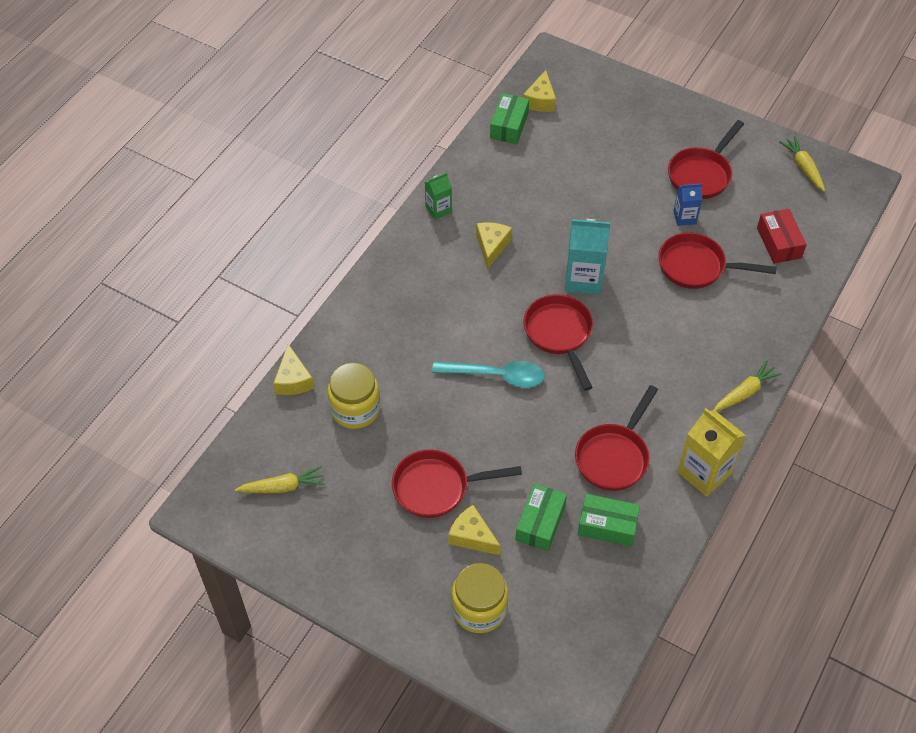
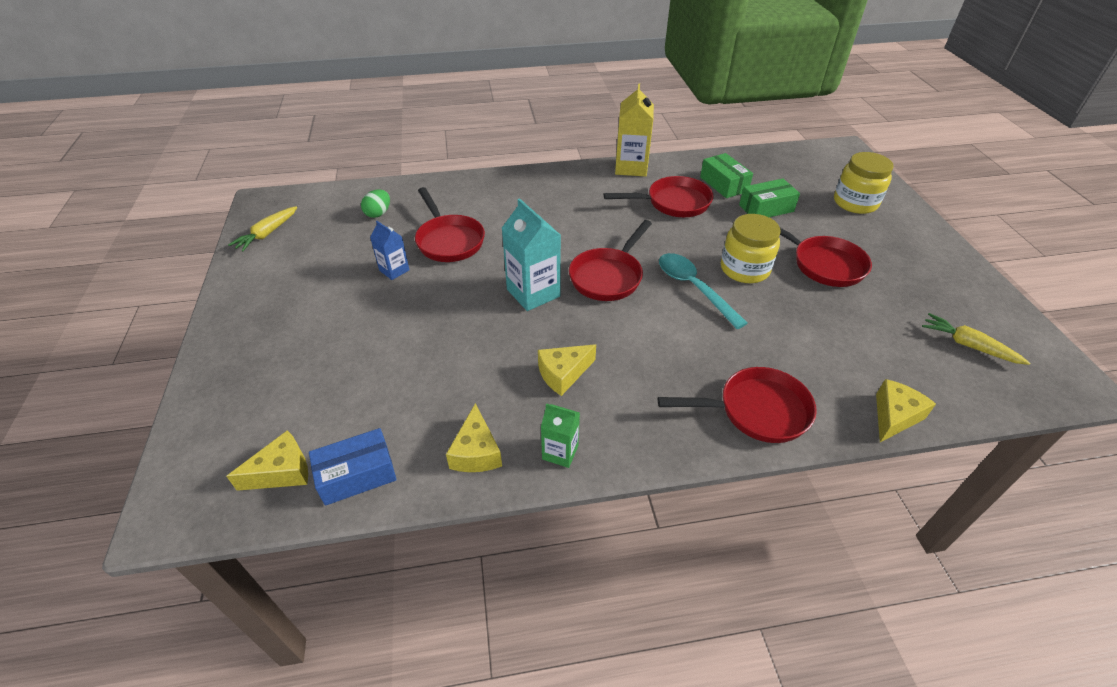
camera: 130 degrees left, 10 degrees down
yellow jar [327,363,380,429] -> yellow jar moved to [721,214,781,283]
yellow cheese [448,505,501,555] -> yellow cheese moved to [446,403,502,472]
green box [490,93,529,144] -> blue box [309,428,397,506]
red pan [668,120,744,199] -> red pan moved to [658,367,817,443]
yellow carrot [714,361,782,411] -> none
red box [757,209,807,264] -> green egg [361,189,390,218]

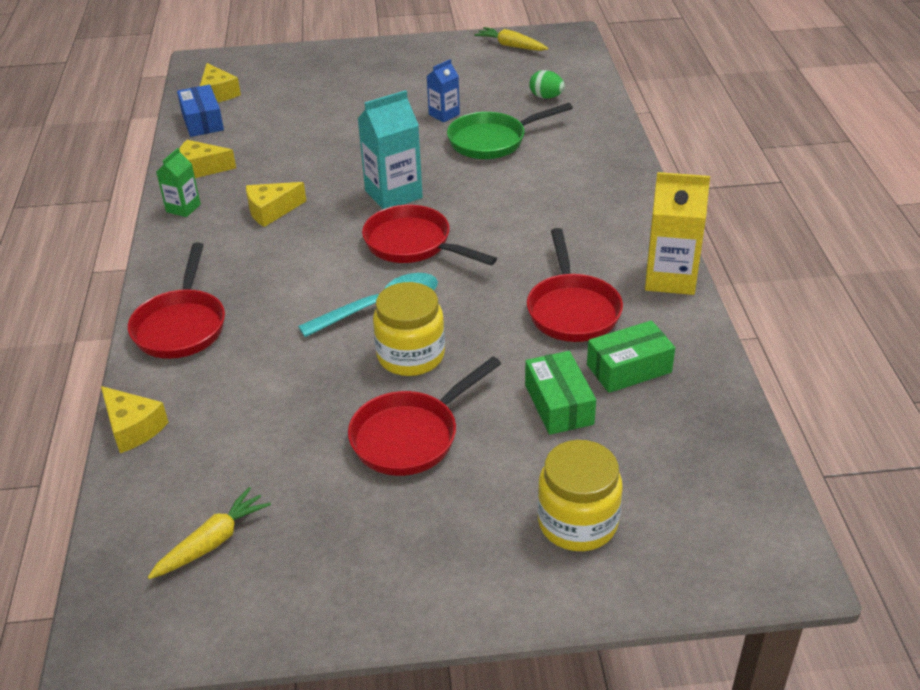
camera: 95 degrees right, 5 degrees down
red pan [415,187,485,262] -> green pan [447,103,573,159]
yellow cheese [538,344,596,396] -> yellow cheese turned 90 degrees counterclockwise [246,182,306,227]

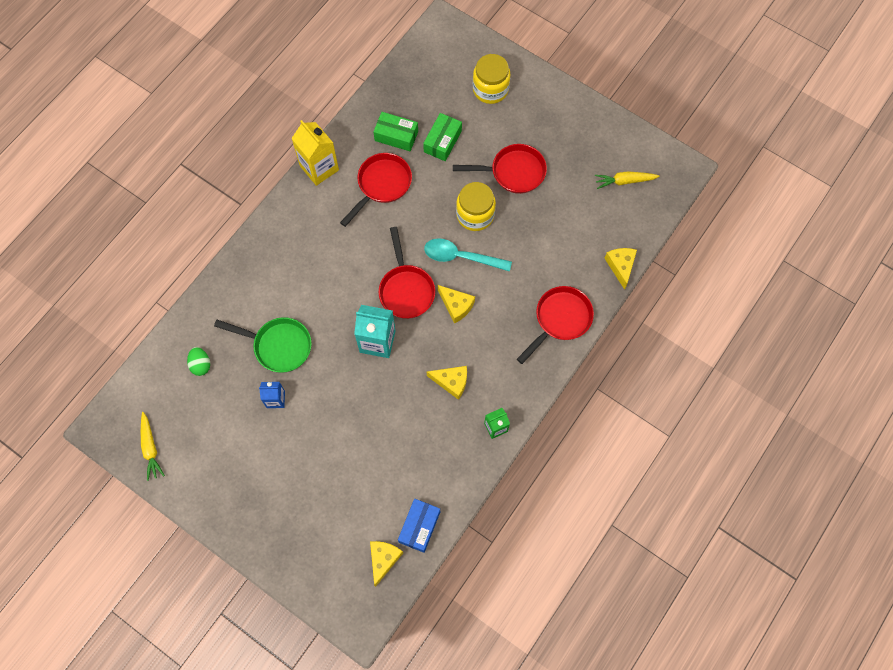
camera: 140 degrees left, 30 degrees up
yellow cheese [179,140,236,178] -> yellow cheese moved to [438,285,475,324]

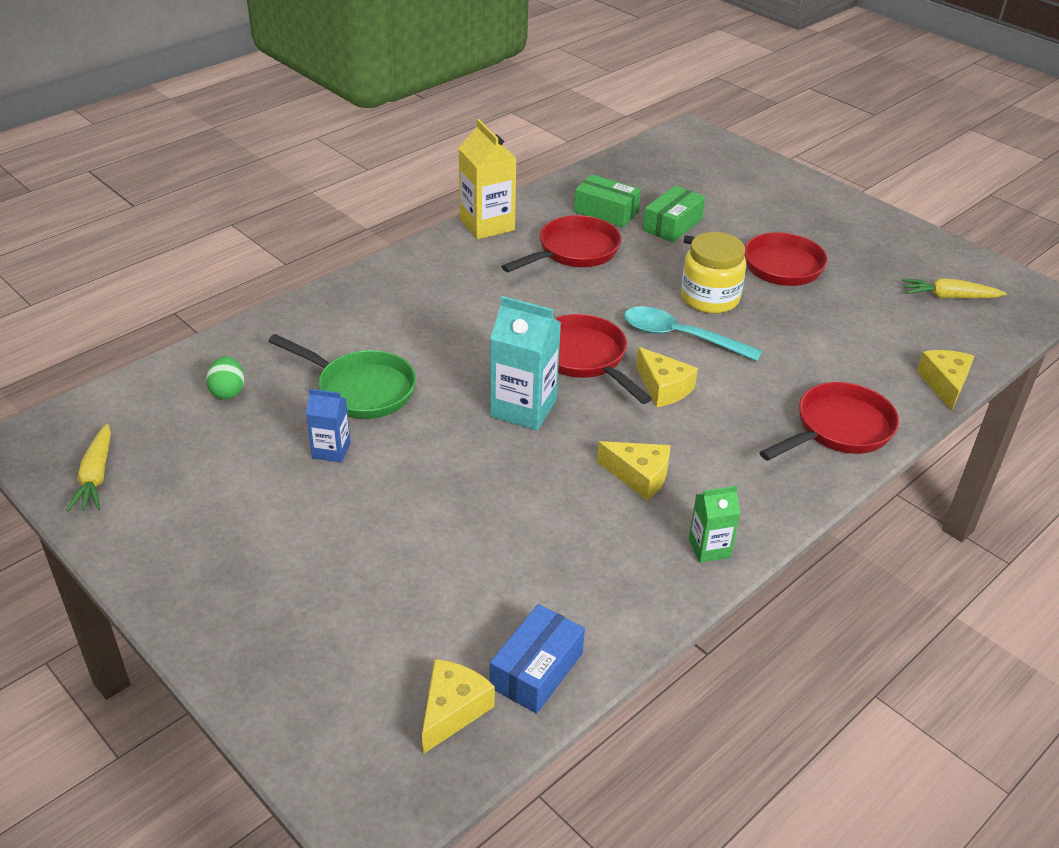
camera: 10 degrees right, 30 degrees down
red pan [379,227,435,319] -> red pan turned 150 degrees clockwise [555,314,652,404]
yellow jar [473,54,511,104] -> none

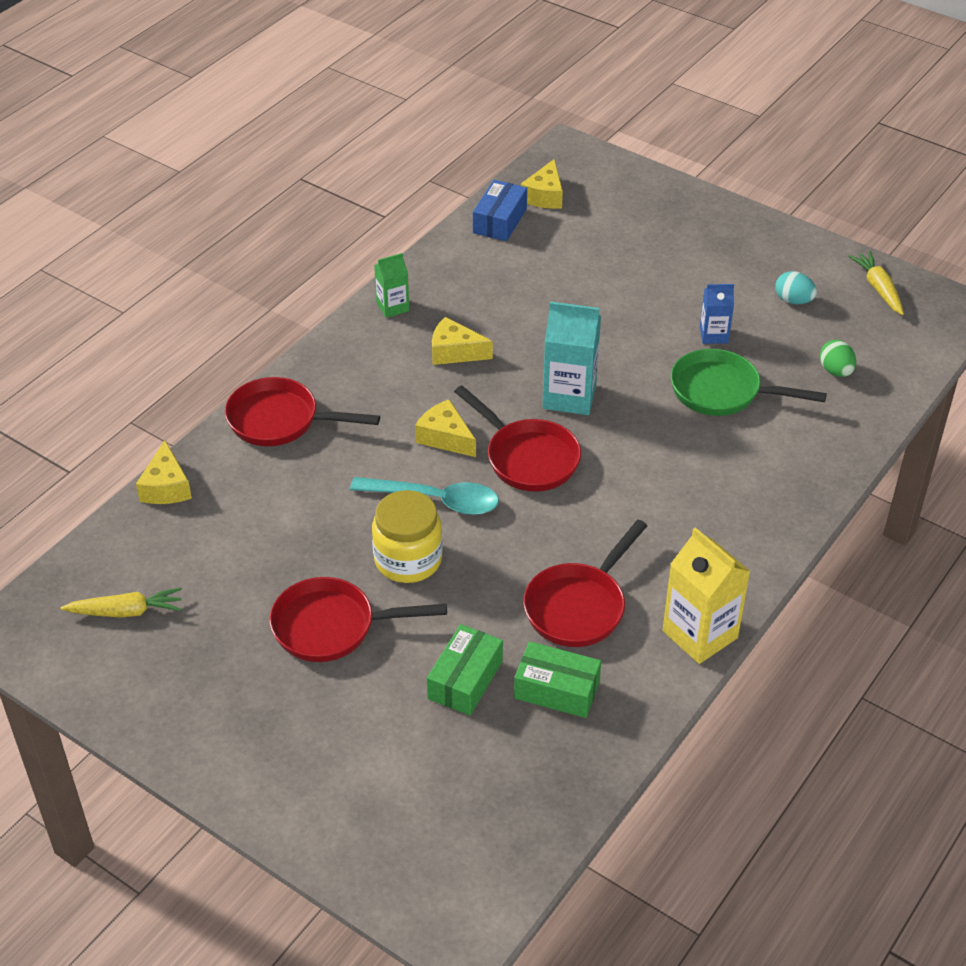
camera: 170 degrees right, 5 degrees up
red pan [759,382,899,461] -> red pan turned 60 degrees clockwise [225,377,380,446]
none -> turquoise egg [775,271,817,304]

